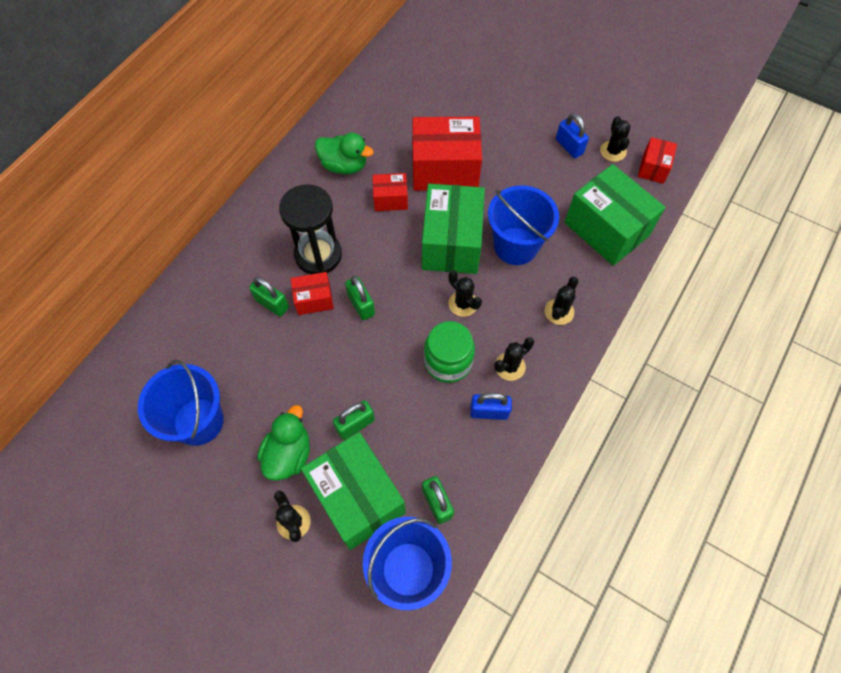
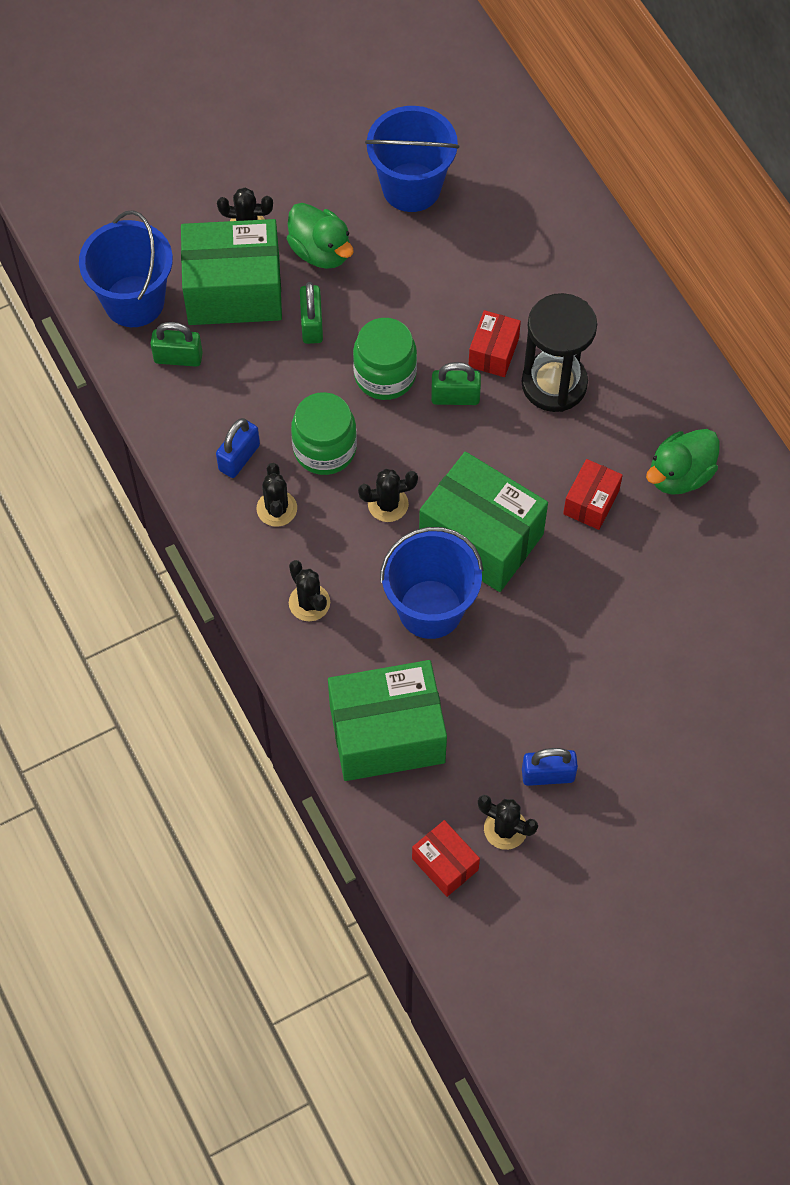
camera: 120 degrees right, 0 degrees up
green padlock [249,276,289,317] -> none
red box [412,117,482,191] -> none
none -> green jar [353,318,417,400]

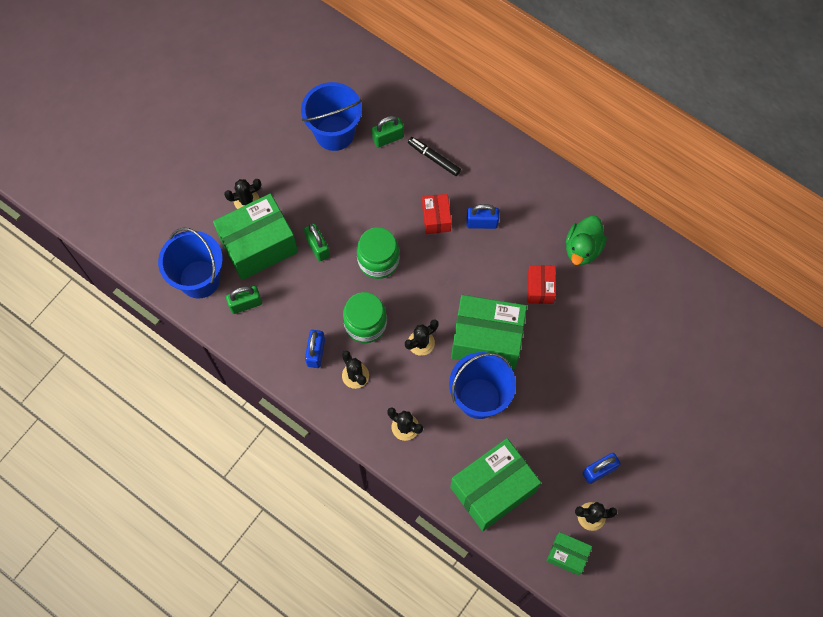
camera: 25 degrees left, 5 degrees up
green duck [287,203,354,269] -> none
red box [412,820,480,897] -> green box [547,532,592,575]
green padlock [431,362,481,405] -> green padlock moved to [372,116,404,147]
black hourglass [522,293,597,412] -> blue padlock [466,204,499,229]
none -> black marker [408,137,461,176]

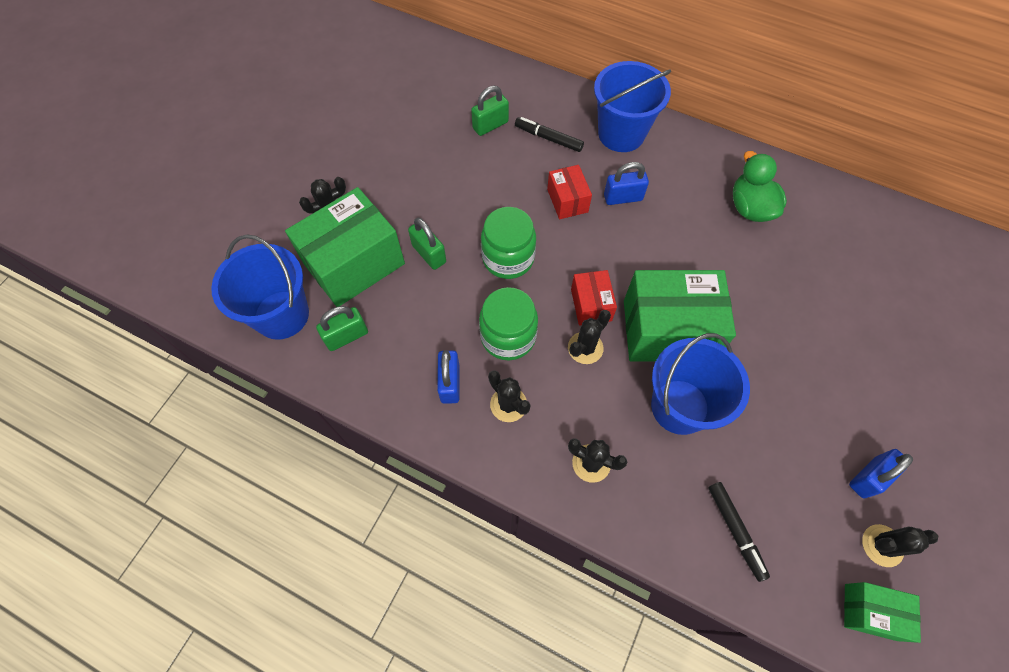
camera: 10 degrees left, 5 degrees down
blue bucket [301,82,362,151] -> blue bucket moved to [594,61,671,152]
green box [450,438,541,531] -> black marker [708,482,770,582]
red box [527,265,556,304] -> red box moved to [571,270,617,326]
green duck [566,216,607,265] -> green duck turned 150 degrees clockwise [733,151,787,222]

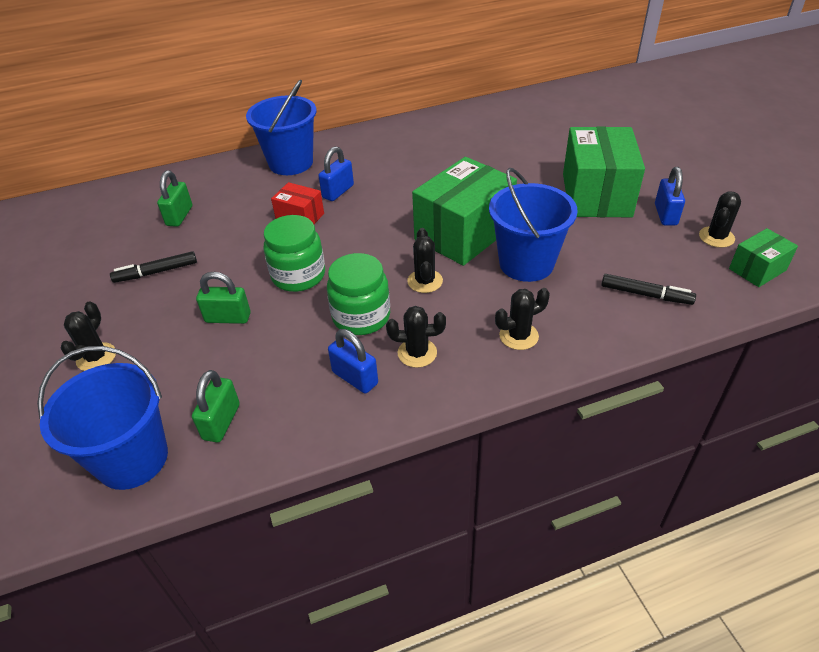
camera: 45 degrees left, 20 degrees down
green box [285,187,405,307] -> green box moved to [563,126,645,217]
black marker [515,117,584,152] -> black marker moved to [110,251,197,283]
red box [571,270,617,326] -> none
green duck [733,151,787,222] -> none

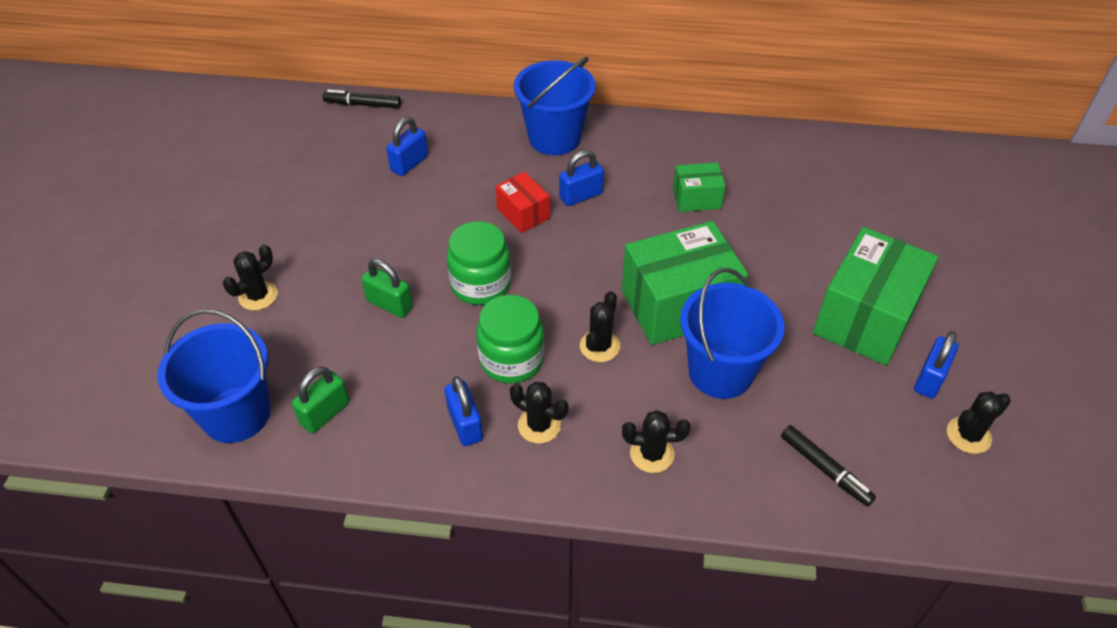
camera: 25 degrees right, 5 degrees up
black marker [110,251,197,283] -> black marker moved to [323,89,401,108]
green padlock [157,170,192,227] -> blue padlock [386,117,428,176]
green box [729,228,798,287] -> green box moved to [673,162,726,212]

